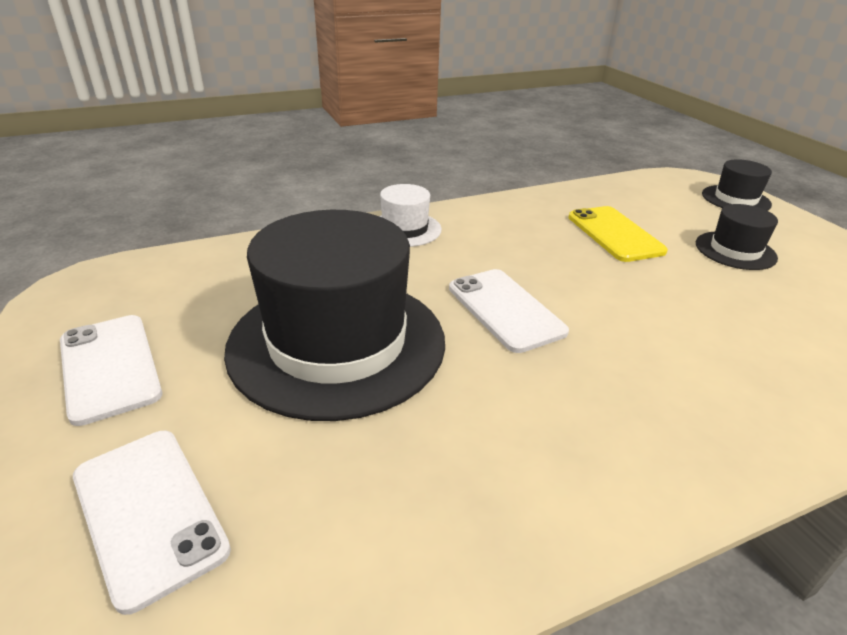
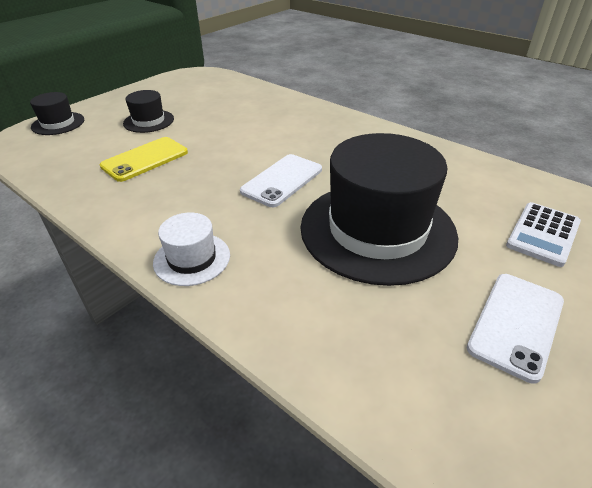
camera: 115 degrees left, 5 degrees up
white phone [73,431,231,615] -> white calculator [506,202,581,267]

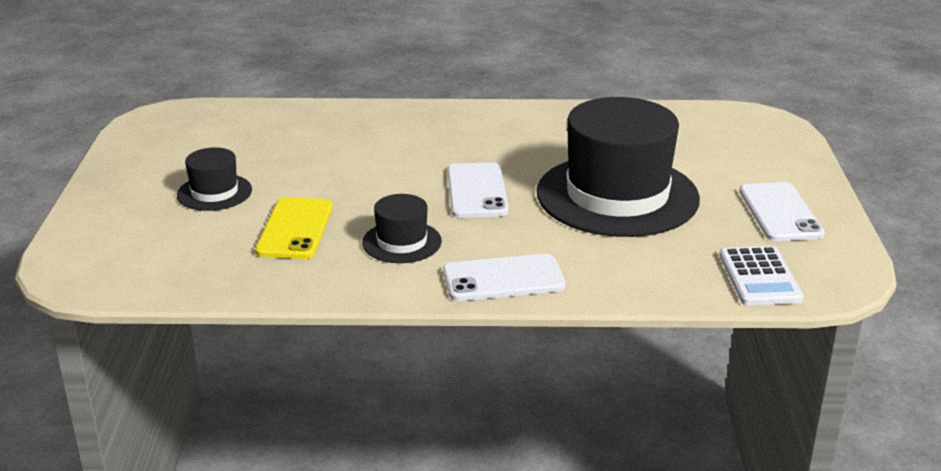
camera: 40 degrees left, 10 degrees down
black hat [30,92,84,135] -> black hat moved to [362,194,442,263]
white hat [153,213,230,286] -> white phone [443,254,566,301]
white calculator [506,202,581,267] -> white calculator moved to [719,246,804,306]

